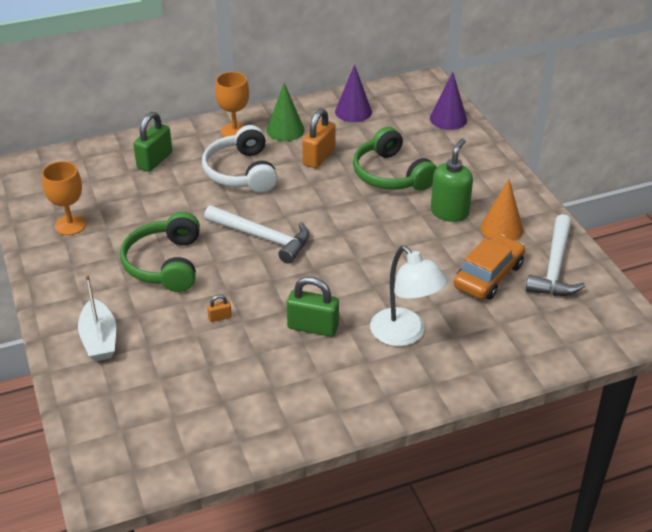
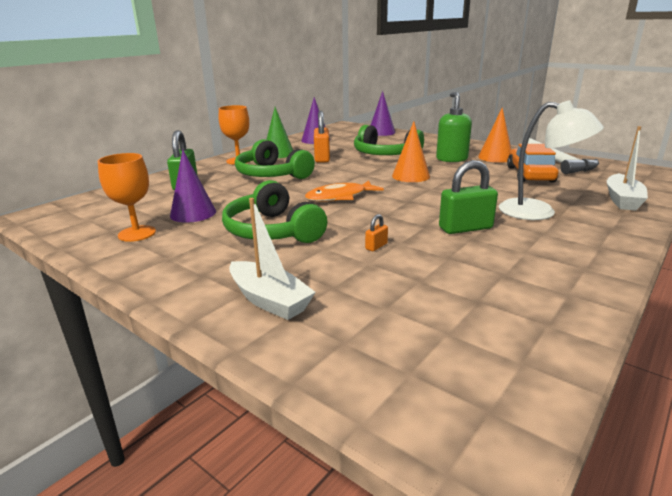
camera: 30 degrees left, 15 degrees down
white headphones [202,125,278,193] -> green headphones [235,139,315,179]
white hammer [204,205,309,263] -> orange fish [305,180,384,202]
none -> purple cone [170,149,216,223]
none -> orange cone [392,121,430,182]
none -> white boat [607,126,648,211]

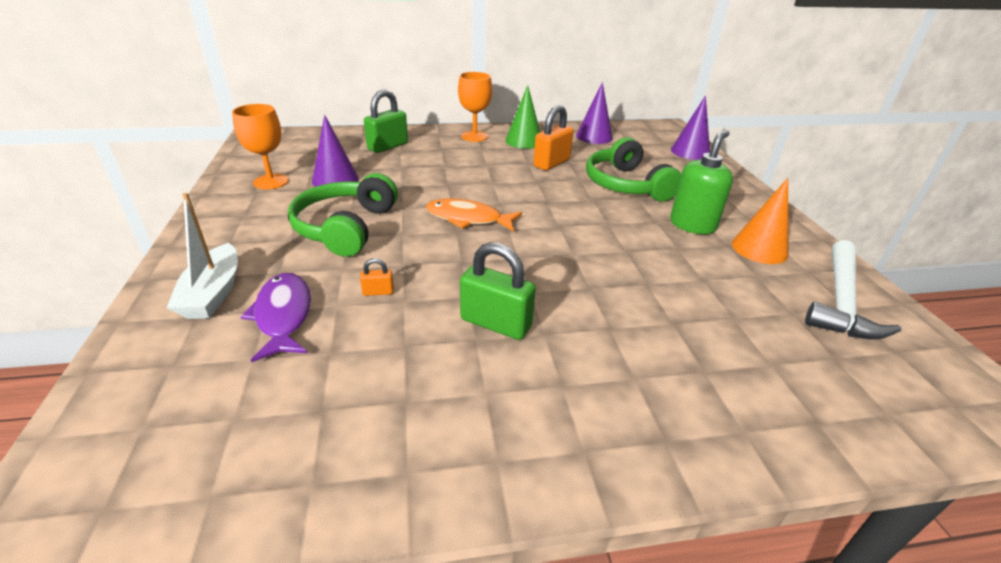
camera: 40 degrees right, 10 degrees up
green headphones [235,139,315,179] -> none
orange cone [392,121,430,182] -> none
white lamp [499,100,604,220] -> none
orange car [507,144,558,183] -> none
white boat [607,126,648,211] -> none
none -> purple fish [241,273,311,362]

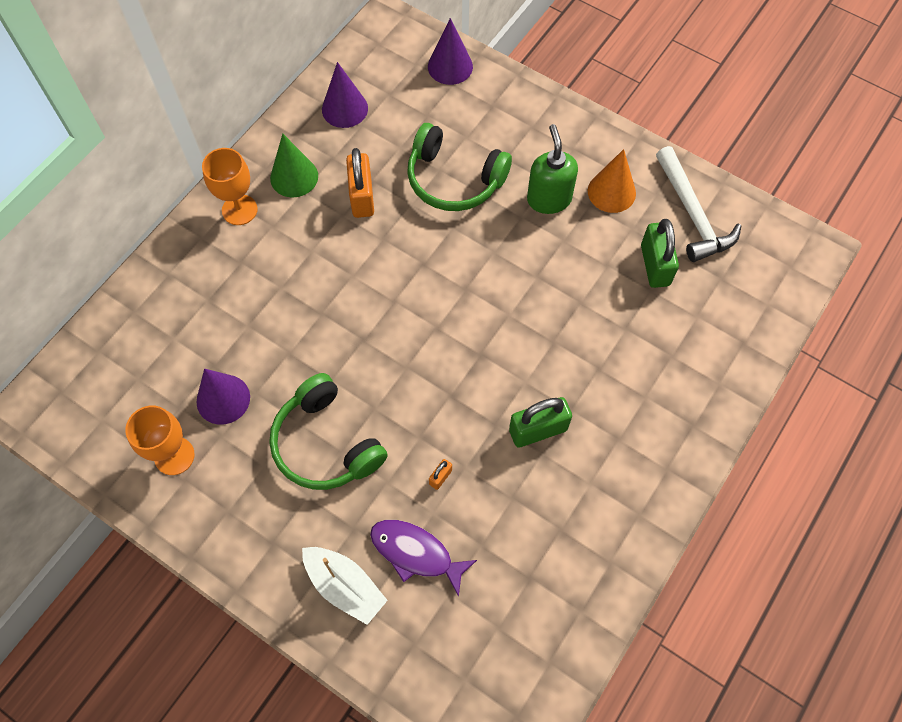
camera: 45 degrees left, 30 degrees up
green padlock [364,90,408,153] -> green padlock moved to [641,219,679,288]
orange fish [426,198,522,232] -> none

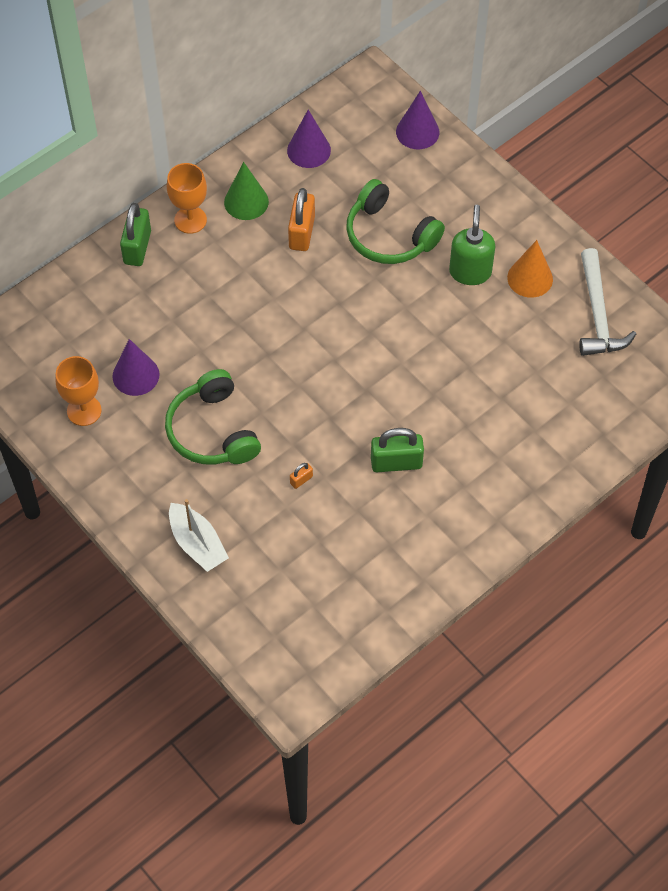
camera: 15 degrees right, 5 degrees down
purple fish [370,520,477,597] -> none
green padlock [641,219,679,288] -> green padlock moved to [120,203,151,266]

